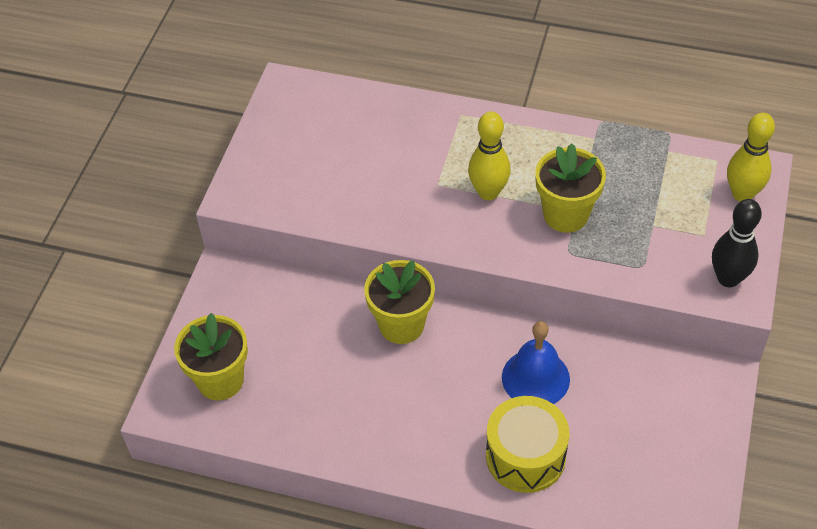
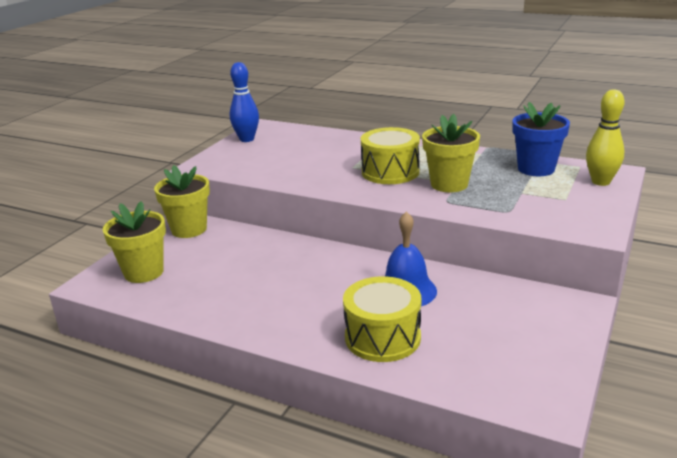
camera: 10 degrees right, 25 degrees down
yellow flower pot [364,260,435,344] -> yellow flower pot moved to [154,165,210,238]
yellow bowling pin [468,112,511,200] -> yellow drum [361,127,420,184]
black bowling pin [712,199,762,288] -> none
none -> blue bowling pin [230,62,259,142]
none -> blue flower pot [512,102,570,176]

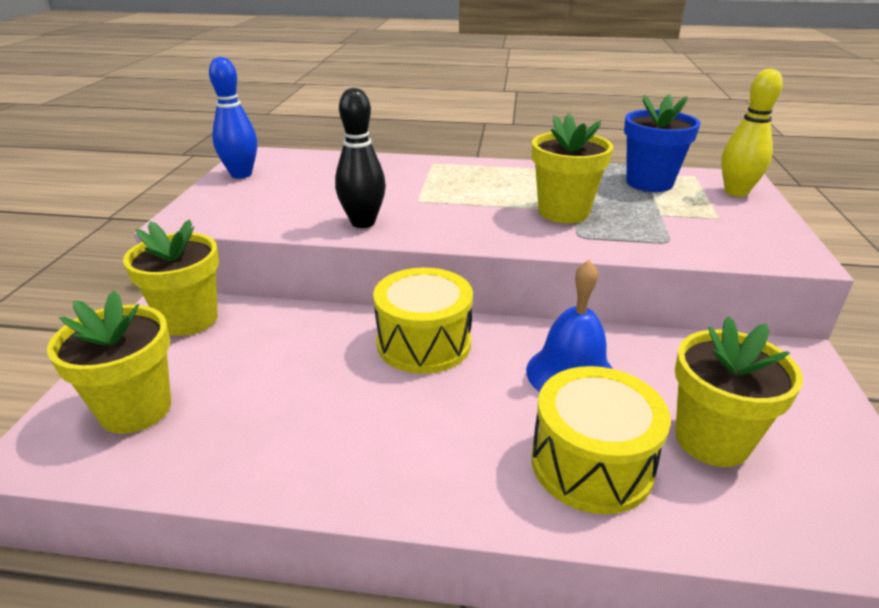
camera: 20 degrees left, 5 degrees up
yellow drum [361,127,420,184] -> yellow drum moved to [373,267,473,374]
none -> black bowling pin [335,88,386,228]
none -> yellow flower pot [675,316,803,467]

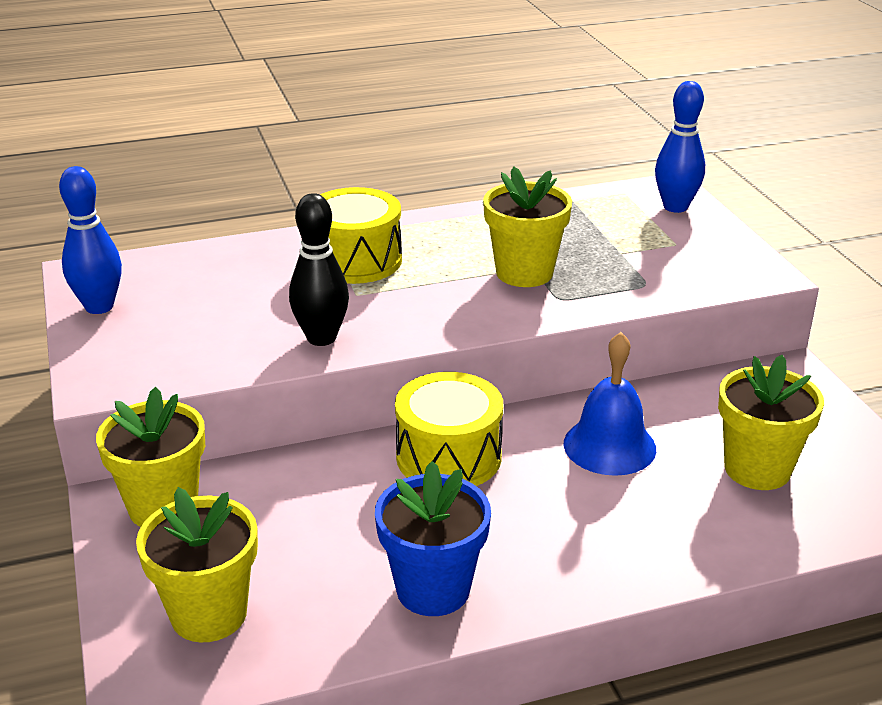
camera: 25 degrees left, 0 degrees up
yellow drum [532,366,671,514] -> yellow drum moved to [320,187,402,284]
blue flower pot [624,94,701,192] -> blue flower pot moved to [375,461,491,616]
yellow bowling pin [721,69,783,197] -> blue bowling pin [655,81,705,213]

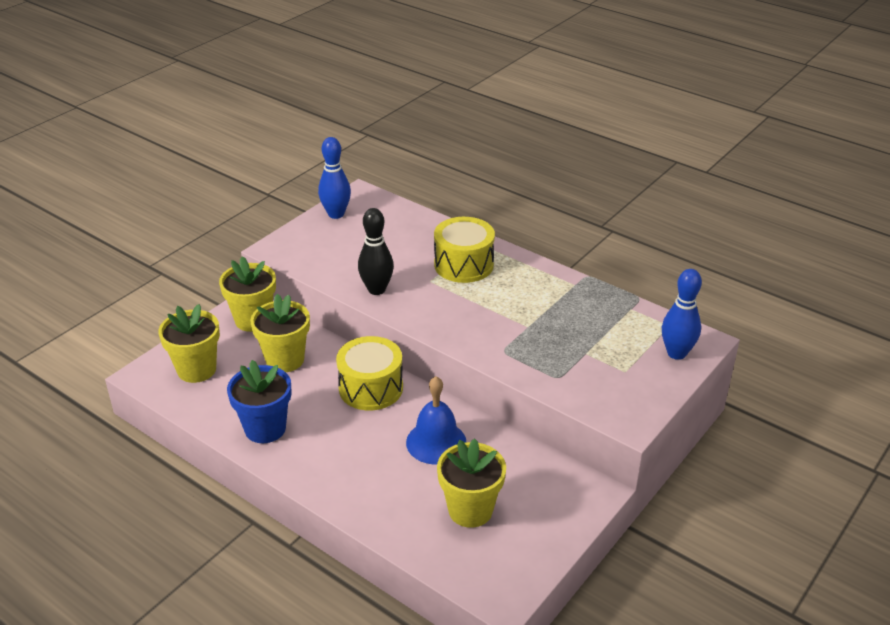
camera: 55 degrees right, 5 degrees up
yellow flower pot [483,166,572,287] -> yellow flower pot moved to [250,294,310,372]

